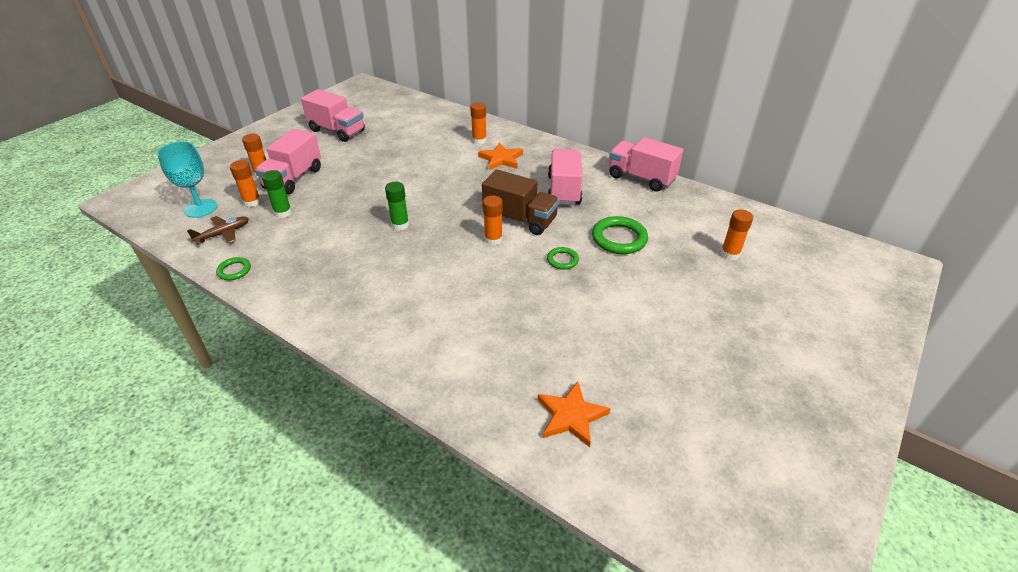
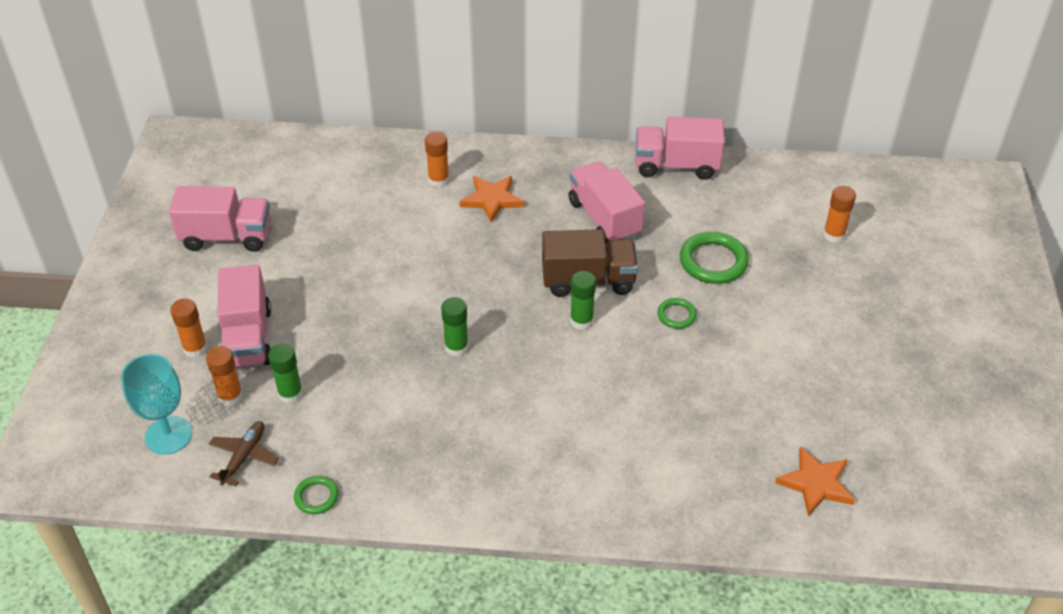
camera: 30 degrees left, 5 degrees up
orange glue stick [483,196,503,245] -> green glue stick [570,271,596,330]

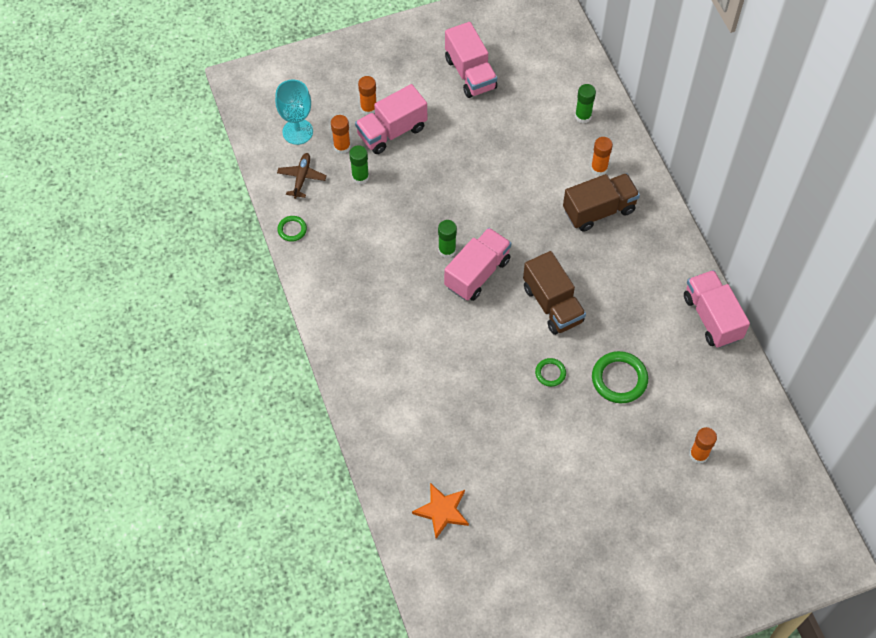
camera: 65 degrees right, 15 degrees up
brown plane [209,421,279,486] -> brown plane turned 75 degrees counterclockwise [277,153,327,199]
orange star [460,176,524,223] -> brown truck [563,173,640,232]
pink truck [569,161,645,244] -> pink truck moved to [444,228,511,301]
green glue stick [570,271,596,330] -> green glue stick moved to [575,84,596,123]

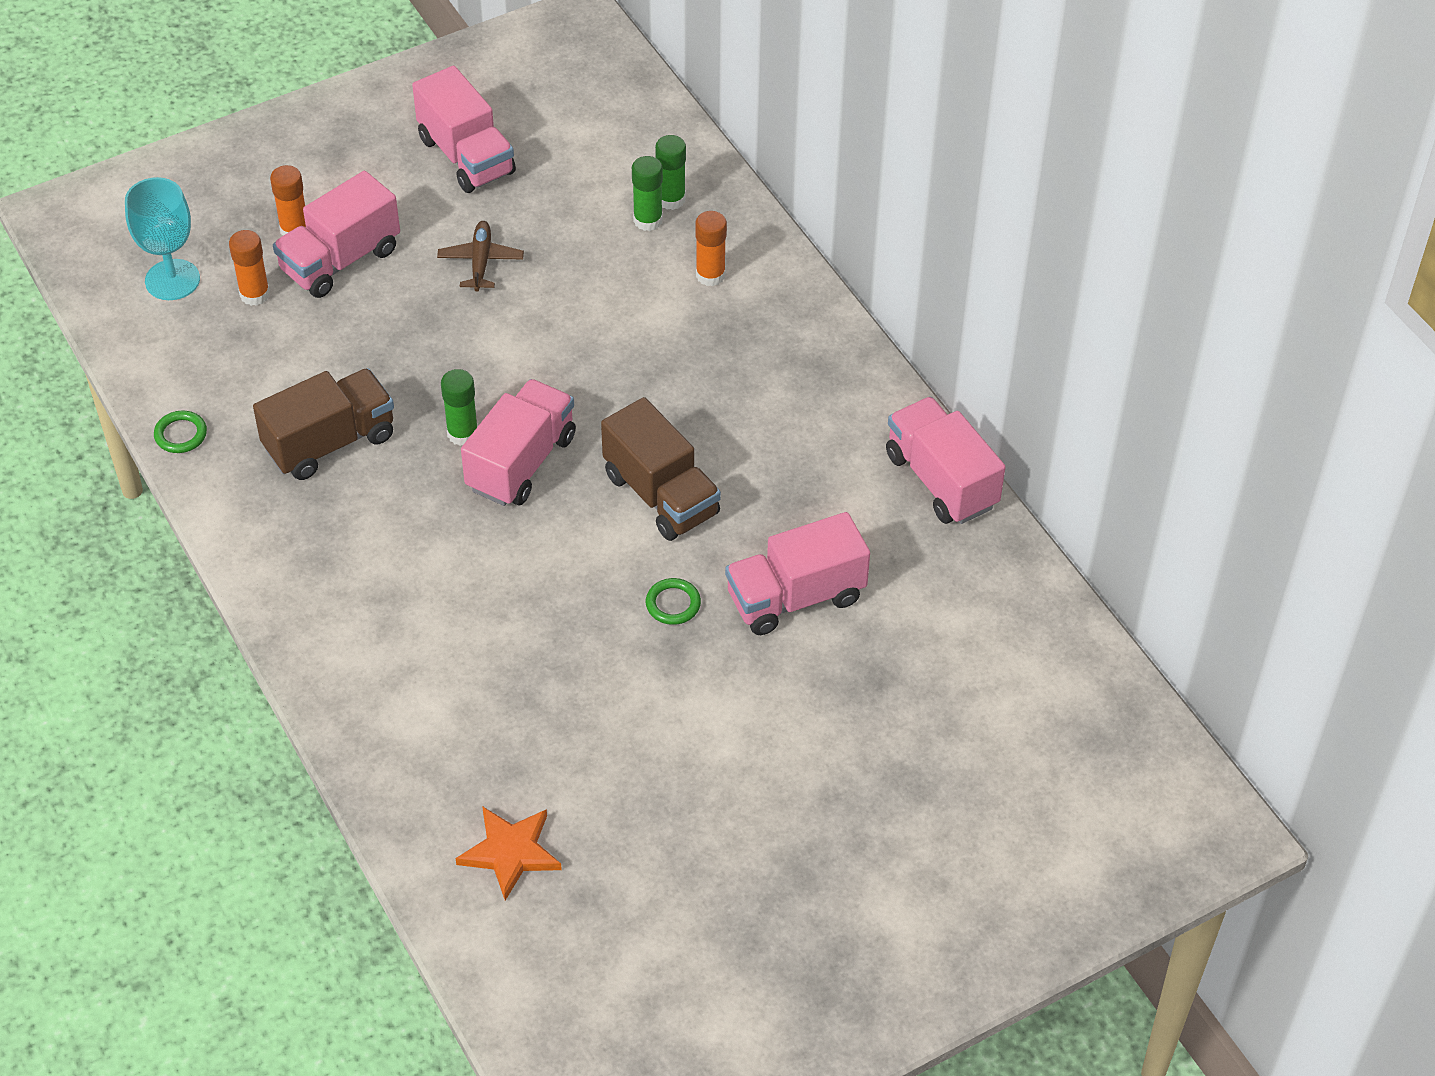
camera: 10 degrees left, 10 degrees down
brown plane [277,153,327,199] -> brown plane moved to [437,221,524,292]
green glue stick [349,145,369,184] -> green glue stick moved to [632,156,663,231]
brown truck [563,173,640,232] -> brown truck moved to [253,368,394,480]
green ring [592,351,648,403] -> pink truck [725,512,870,635]
orange glue stick [689,427,717,464] -> none

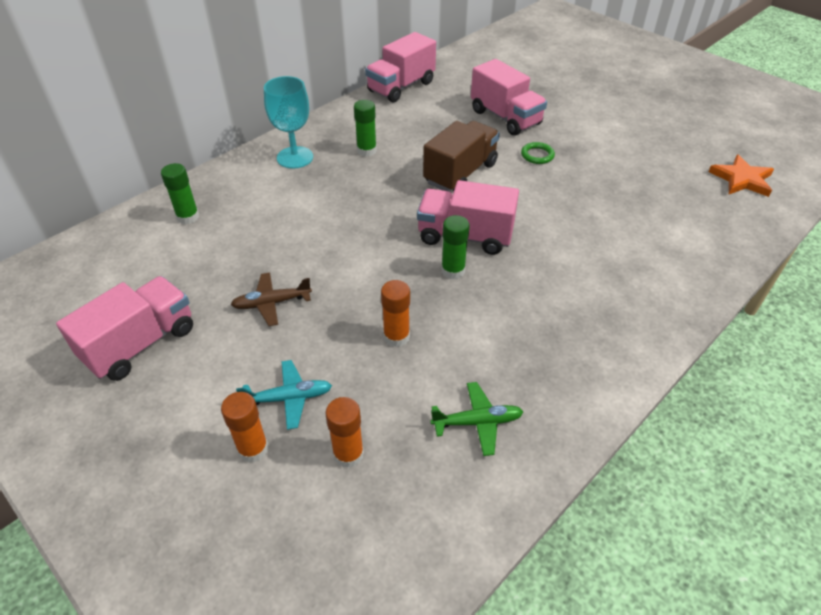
camera: 105 degrees left, 5 degrees down
turquoise goblet [125,177,200,300] -> turquoise goblet moved to [264,76,313,169]
green ring [154,411,207,453] -> none
brown truck [253,368,394,480] -> none
pink truck [273,171,400,298] -> turquoise plane [236,360,332,430]
green glue stick [632,156,663,231] -> green glue stick moved to [354,100,377,157]
orange glue stick [695,211,727,286] -> orange glue stick moved to [381,280,410,347]
none -> green plane [430,382,523,456]

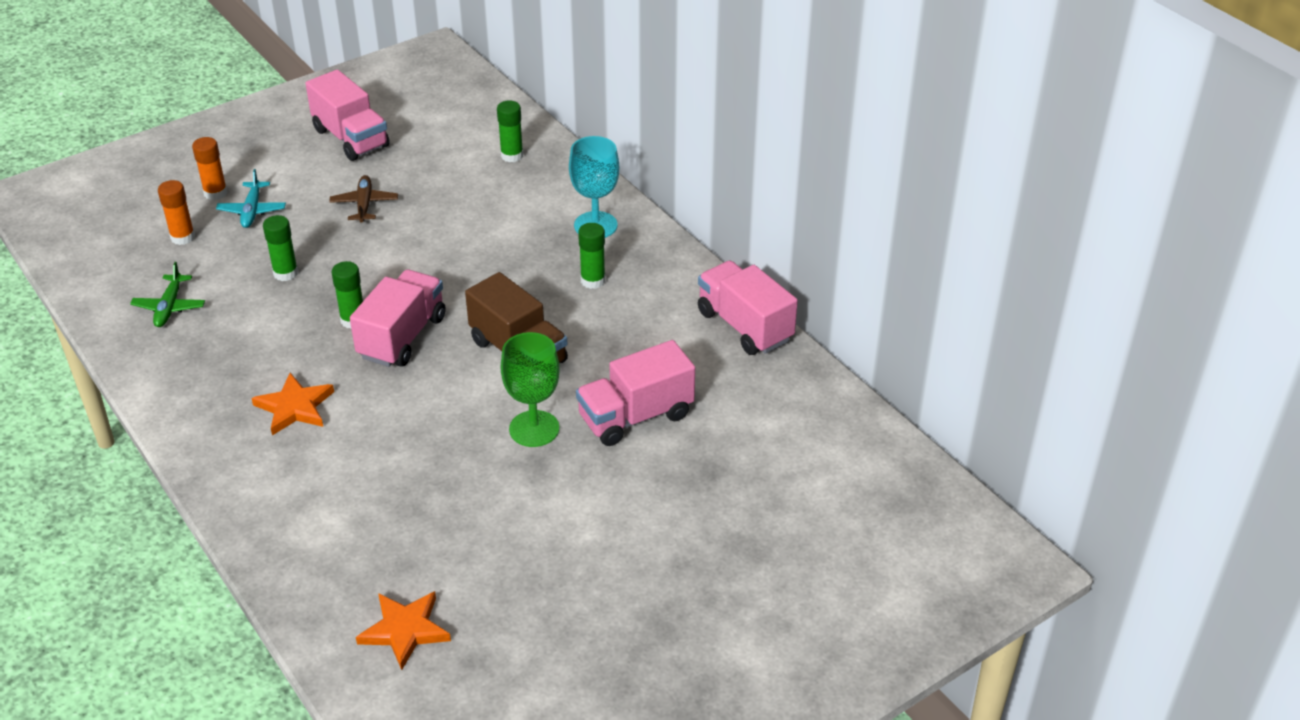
camera: 100 degrees right, 5 degrees down
orange glue stick [381,280,410,347] -> green glue stick [263,215,298,281]
green ring [521,142,555,164] -> green goblet [501,332,560,447]
none -> orange star [251,373,334,435]

